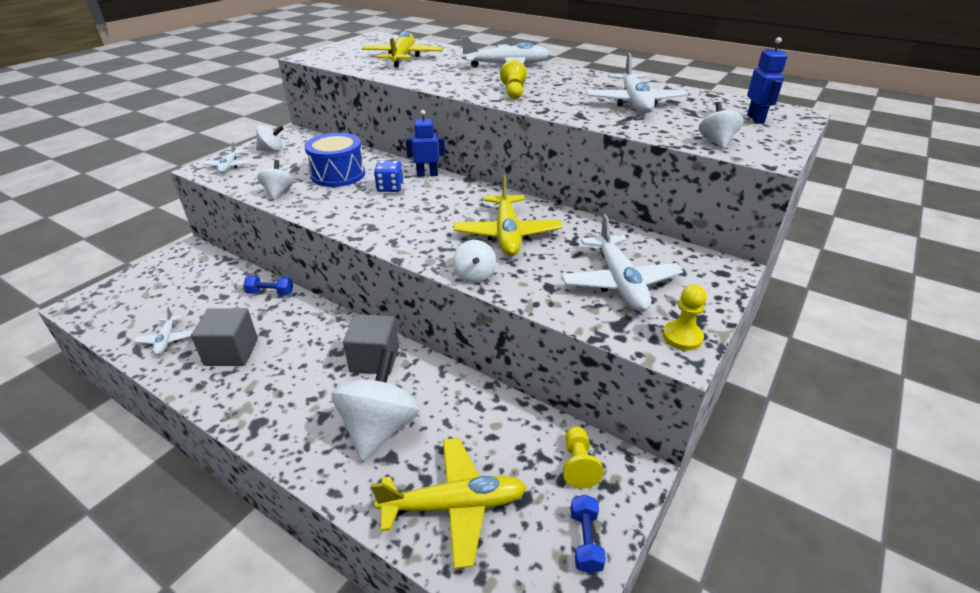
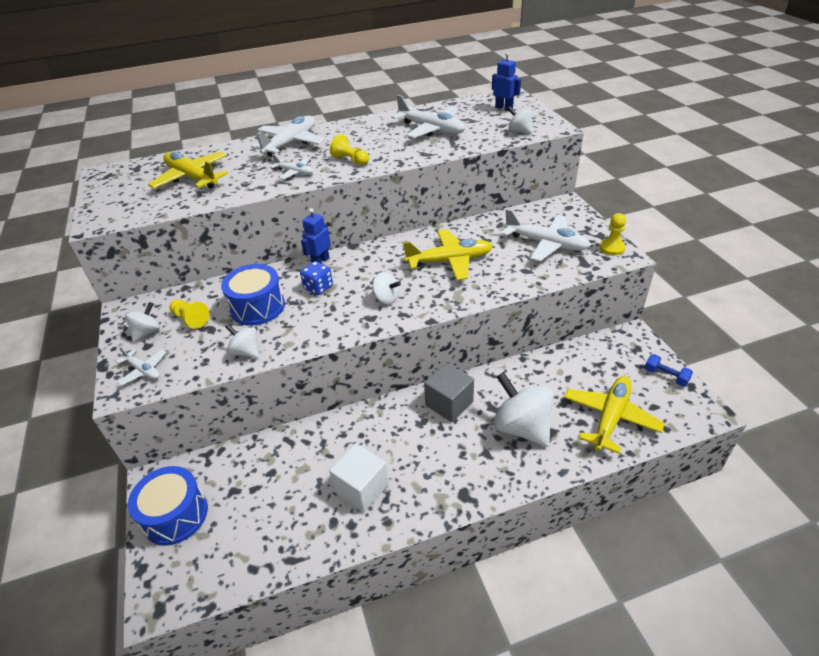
camera: 50 degrees left, 5 degrees up
white plane [133,306,194,355] -> white plane moved to [270,154,313,179]
grey cube [191,308,258,366] -> white cube [329,443,389,512]
blue dumbbell [243,276,293,296] -> none
white spinning top [453,240,496,283] -> white spinning top moved to [372,272,401,304]
yellow plane [454,175,562,256] -> yellow plane turned 45 degrees counterclockwise [403,229,493,280]
yellow pawn [563,426,604,489] -> yellow pawn moved to [170,299,209,329]
none -> blue drum [128,466,208,546]

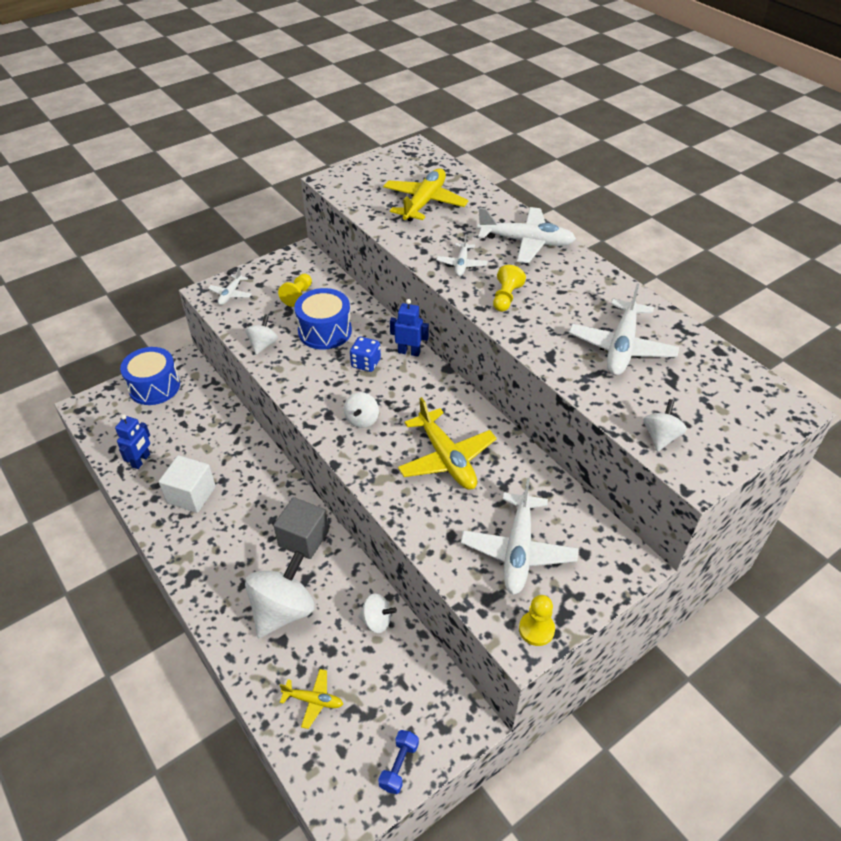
camera: 70 degrees right, 5 degrees up
white spinning top [125,302,160,342] -> white spinning top moved to [358,593,397,633]
blue robot [492,52,521,111] -> blue robot moved to [115,414,150,469]
yellow plane [564,376,665,454] -> yellow plane [279,669,343,729], size x0.53

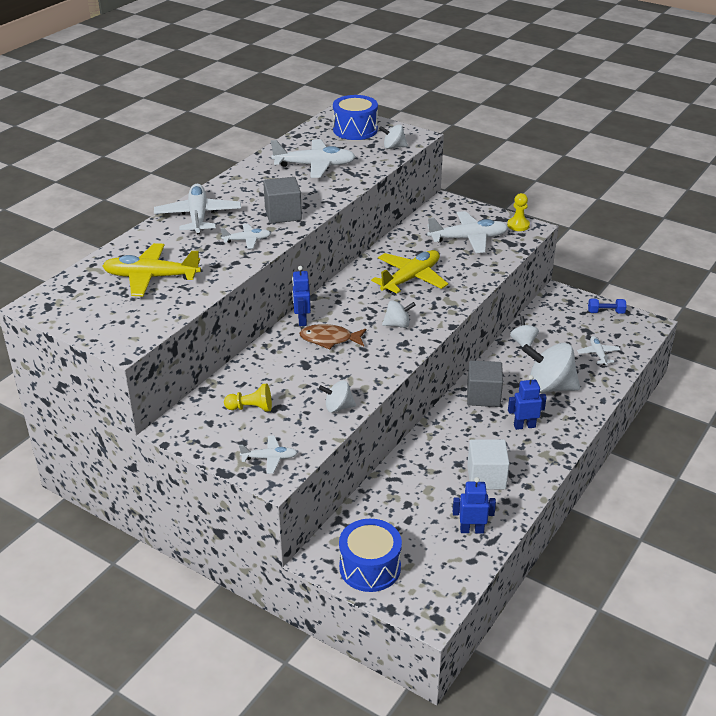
camera: 110 degrees left, 10 degrees down
yellow plane [279,669,343,729] -> white plane [577,336,620,365]
blue drum [294,288,352,350] -> blue drum moved to [333,95,378,140]
blue dice [350,337,381,372] -> brown fish [299,324,366,350]
yellow pawn [493,265,526,312] -> grey cube [263,177,302,224]
none -> blue robot [508,375,547,430]

